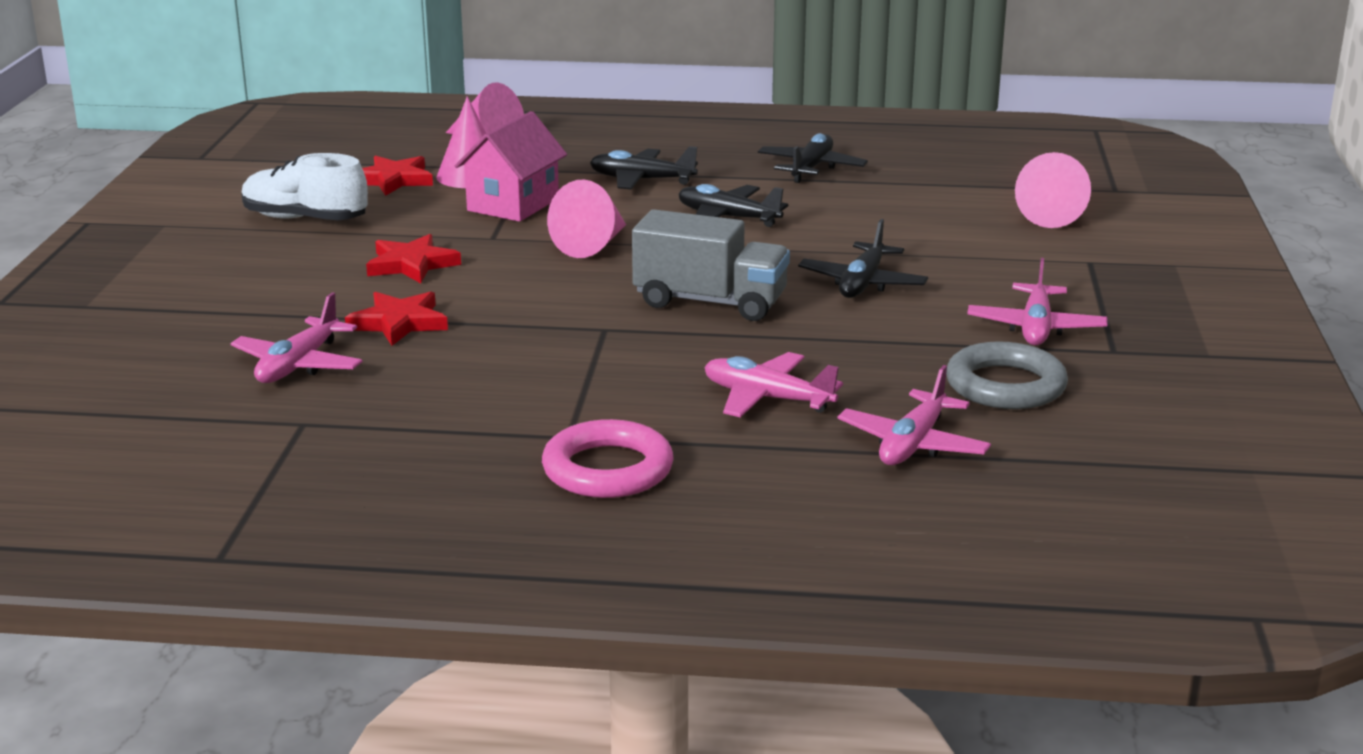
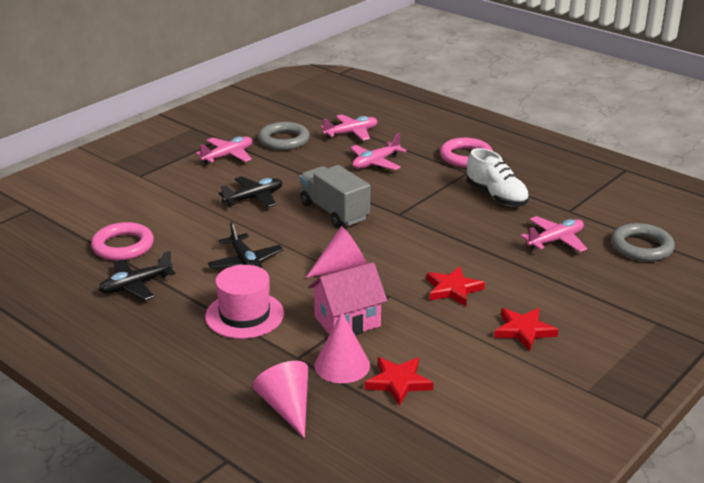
camera: 145 degrees left, 5 degrees up
white shoe [242,153,368,220] -> white shoe moved to [466,148,529,207]
red star [345,292,448,346] -> red star moved to [494,308,559,351]
black plane [590,146,698,190] -> pink hat [205,265,284,339]
pink plane [704,352,843,418] -> pink plane turned 75 degrees clockwise [350,133,407,170]
pink cone [1015,152,1091,228] -> none
none -> pink ring [91,222,154,261]
none -> grey ring [611,223,675,262]

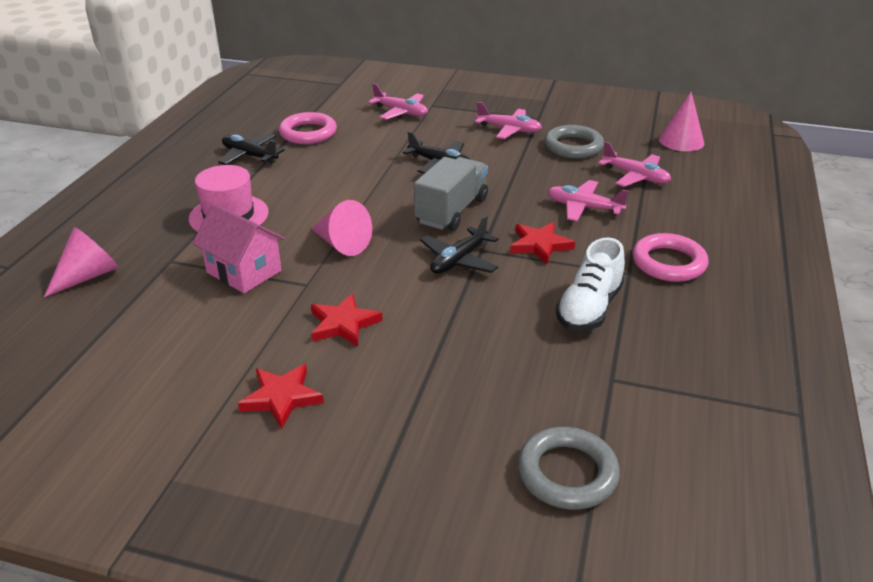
camera: 65 degrees right, 5 degrees up
black plane [208,222,283,268] -> black plane moved to [420,215,498,274]
pink cone [315,312,370,383] -> pink cone moved to [659,92,704,151]
red star [365,357,433,406] -> red star moved to [510,222,575,265]
pink plane [520,216,587,252] -> pink plane moved to [368,83,428,120]

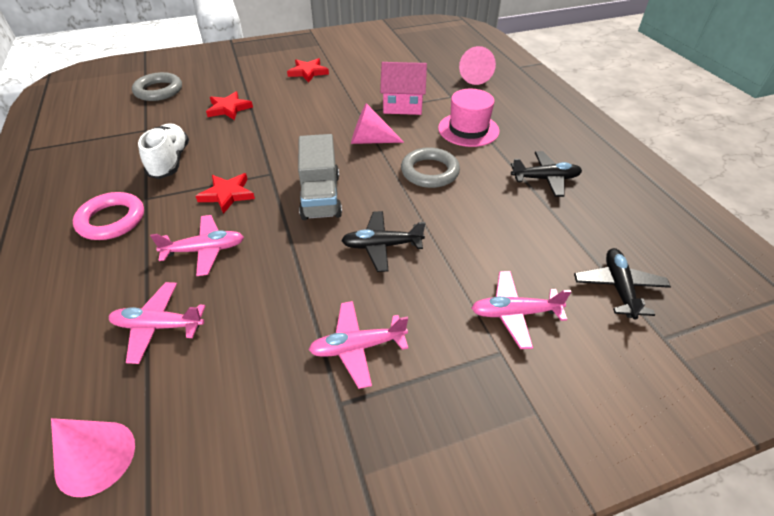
camera: 145 degrees right, 10 degrees up
pink ring [279,112,337,144] -> none
red star [311,293,383,347] -> red star moved to [206,91,253,120]
black plane [420,215,498,274] -> black plane moved to [574,248,671,319]
grey ring [544,125,604,159] -> grey ring moved to [401,147,460,188]

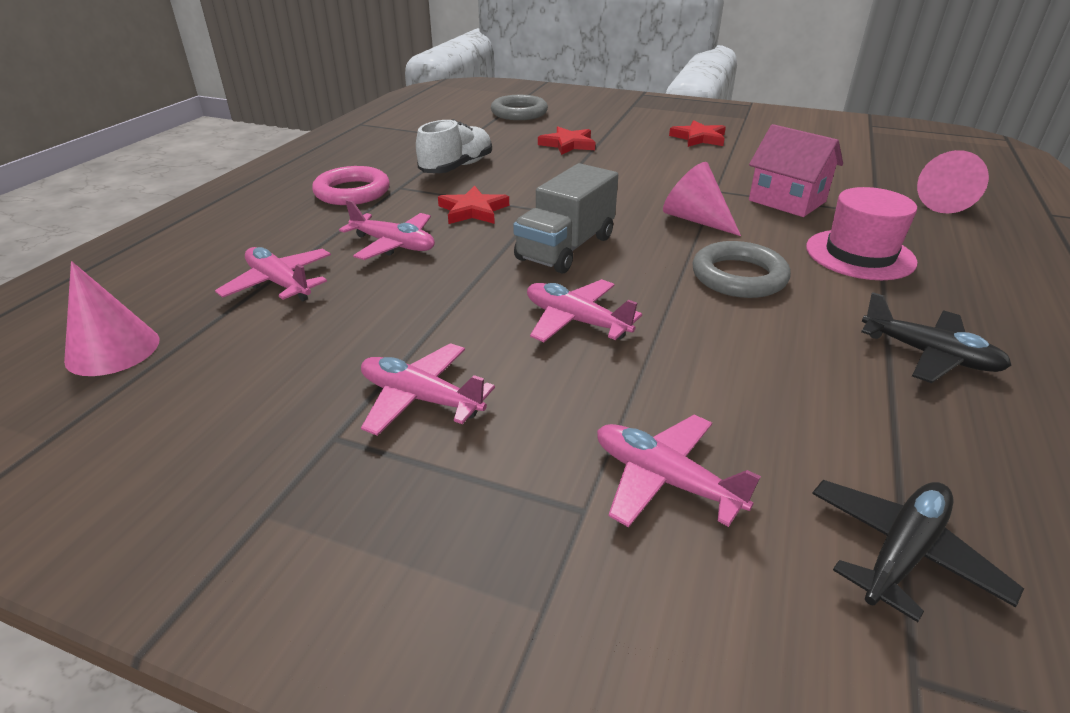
camera: 40 degrees right, 10 degrees down
black plane [341,211,426,272] -> pink plane [527,279,642,342]

